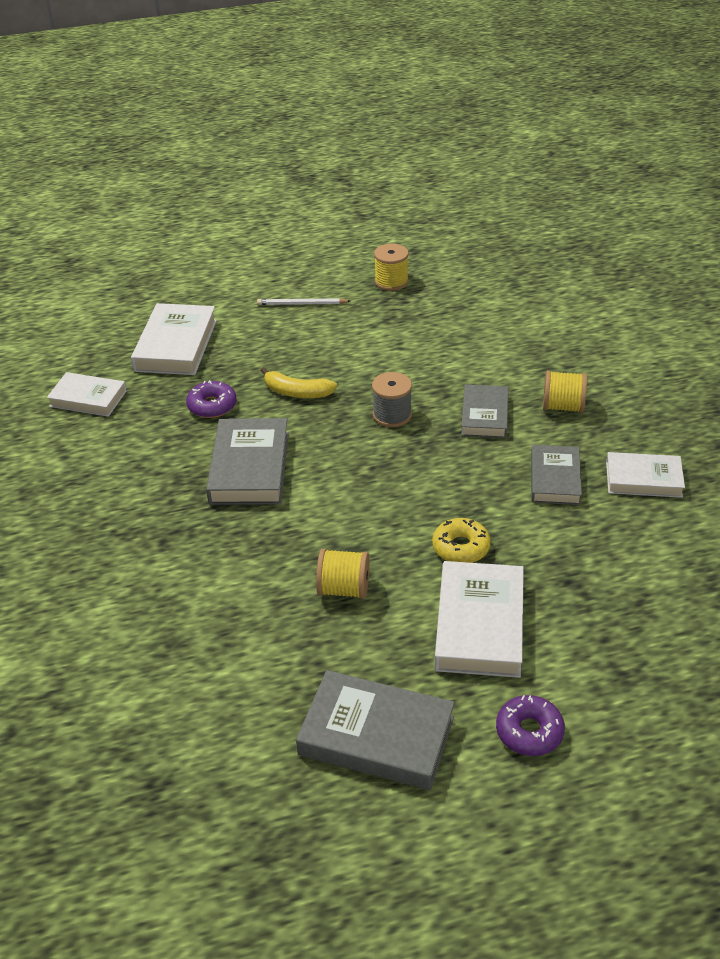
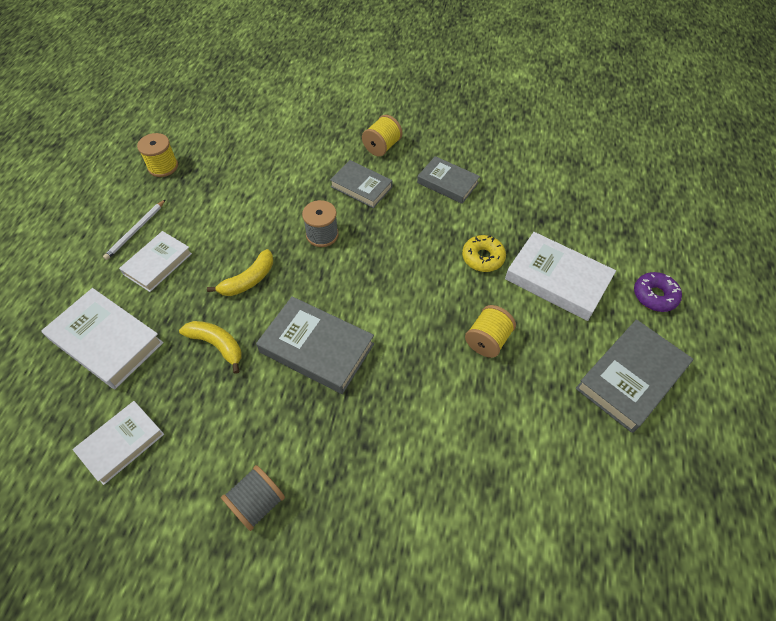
camera: 65 degrees left, 15 degrees up
purple donut [186,380,236,418] -> yellow banana [179,321,242,374]
white book [606,452,685,498] -> white book moved to [119,231,192,292]
none -> grey spool [221,465,285,531]

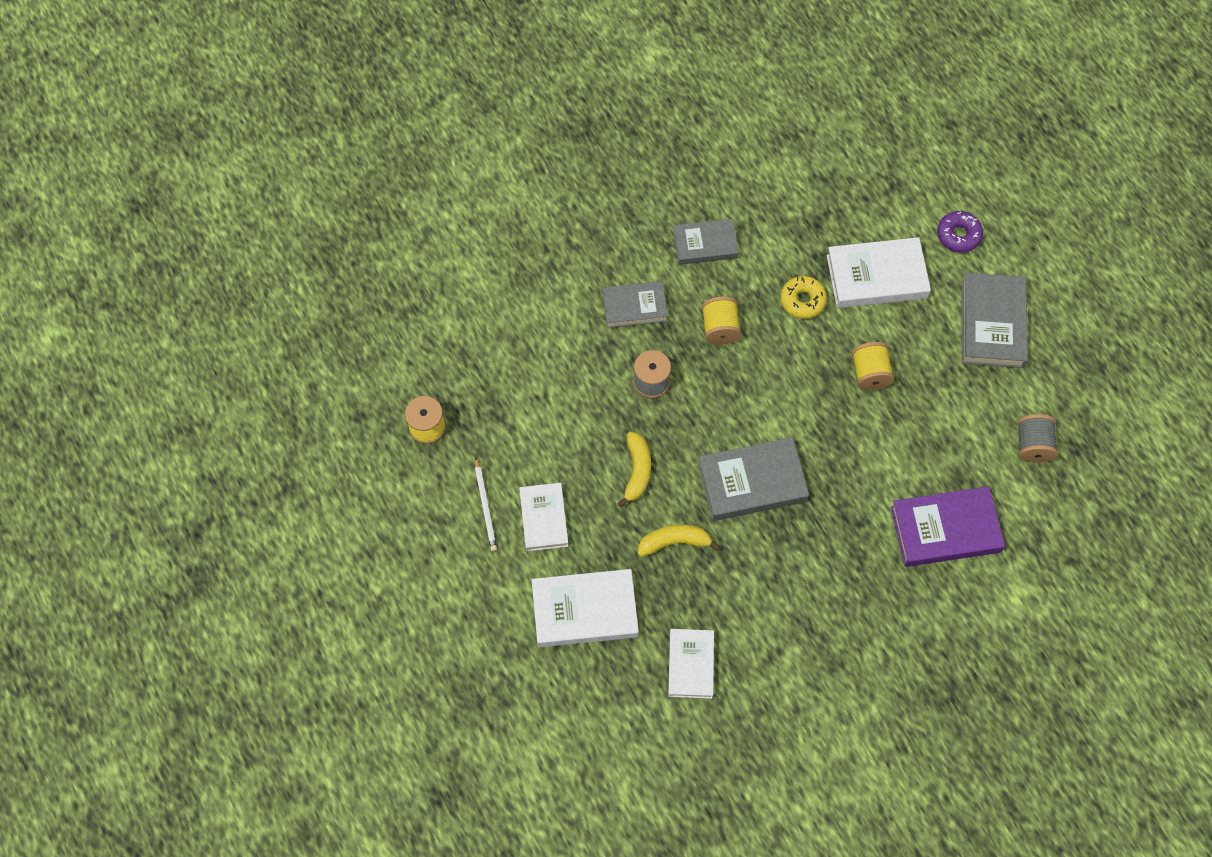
camera: 40 degrees left, 10 degrees up
grey spool [221,465,285,531] -> grey spool moved to [1017,414,1058,463]
yellow spool [362,115,402,156] -> yellow spool moved to [702,296,741,345]
none -> purple book [891,486,1005,567]

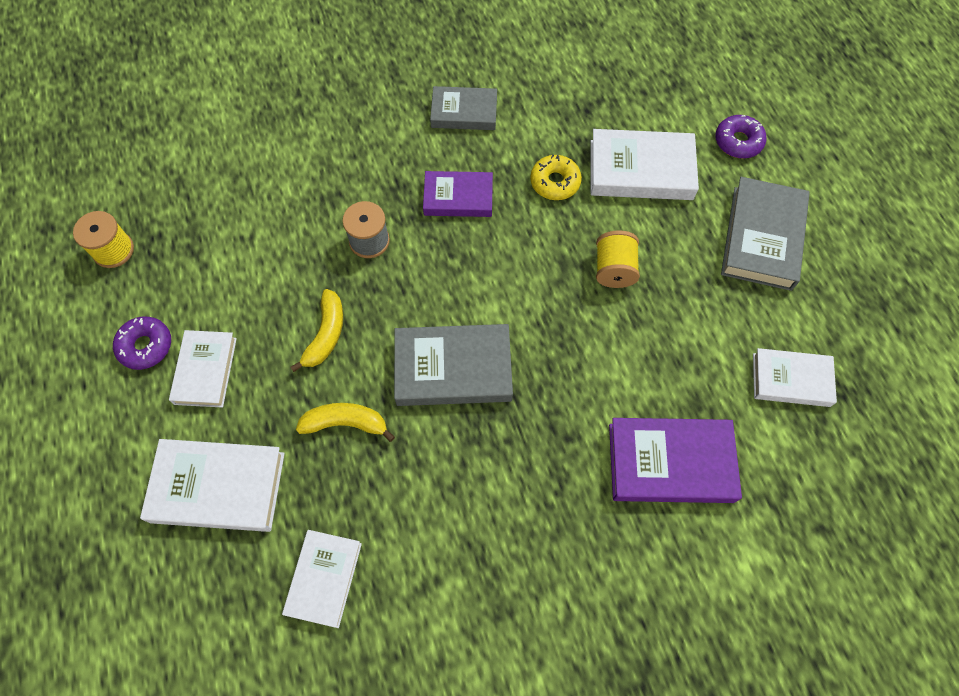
camera: 10 degrees right, 0 degrees up
white pencil [475,457,497,552] -> purple donut [113,317,171,370]
grey book [602,281,668,328] -> none
yellow spool [702,296,741,345] -> purple book [423,171,493,217]
grey spool [1017,414,1058,463] -> white book [753,348,837,407]

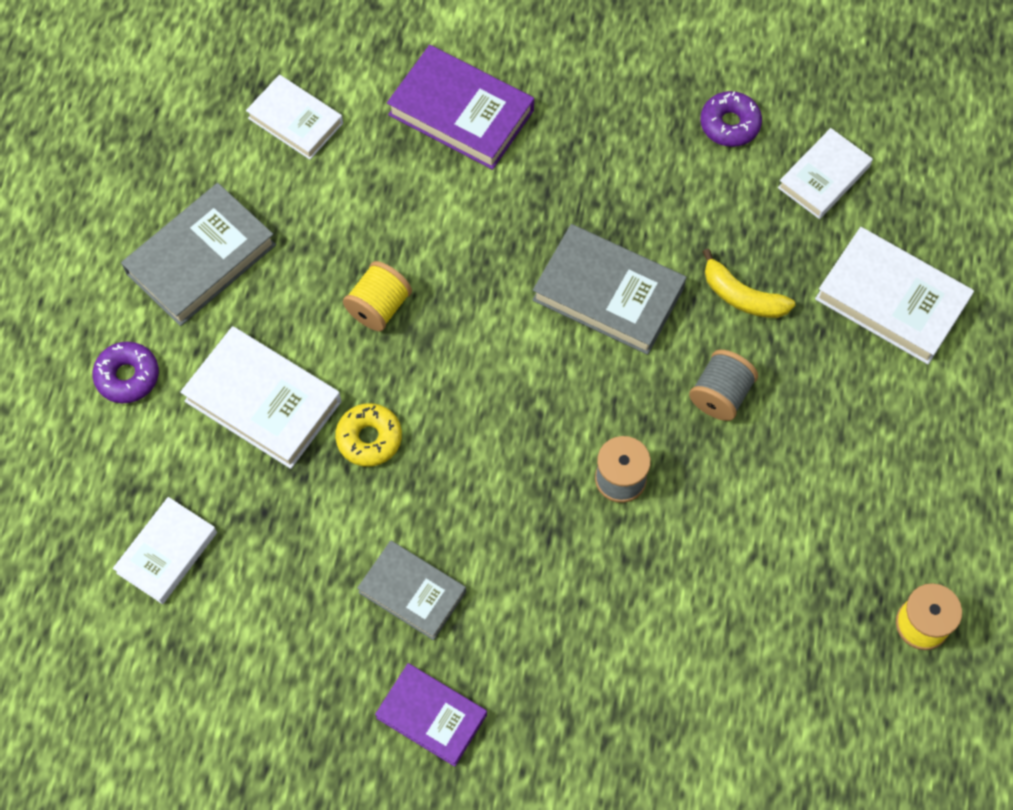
camera: 150 degrees left, 0 degrees up
purple donut [113,317,171,370] -> purple donut moved to [700,91,762,147]
white book [169,330,237,408] -> white book moved to [113,497,217,604]
yellow banana [290,289,343,372] -> grey spool [689,350,758,421]
purple book [423,171,493,217] -> purple book moved to [375,663,487,767]

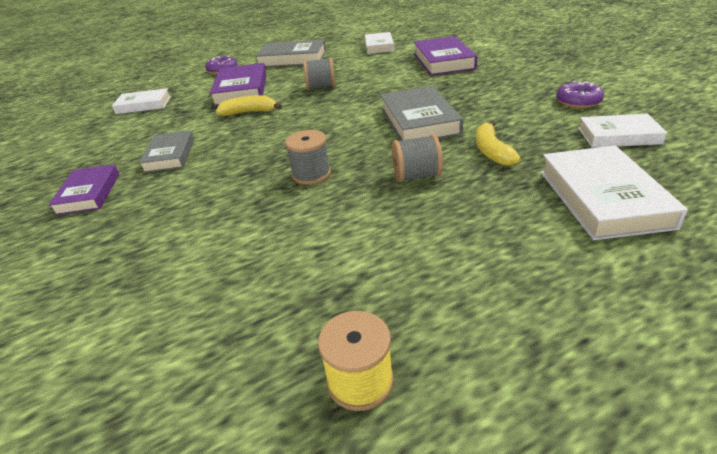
camera: 55 degrees right, 30 degrees down
white book [180,326,342,469] -> purple book [209,63,267,107]
yellow donut [335,403,402,467] -> yellow banana [216,95,282,116]
yellow spool [343,261,412,331] -> grey spool [303,57,336,90]

